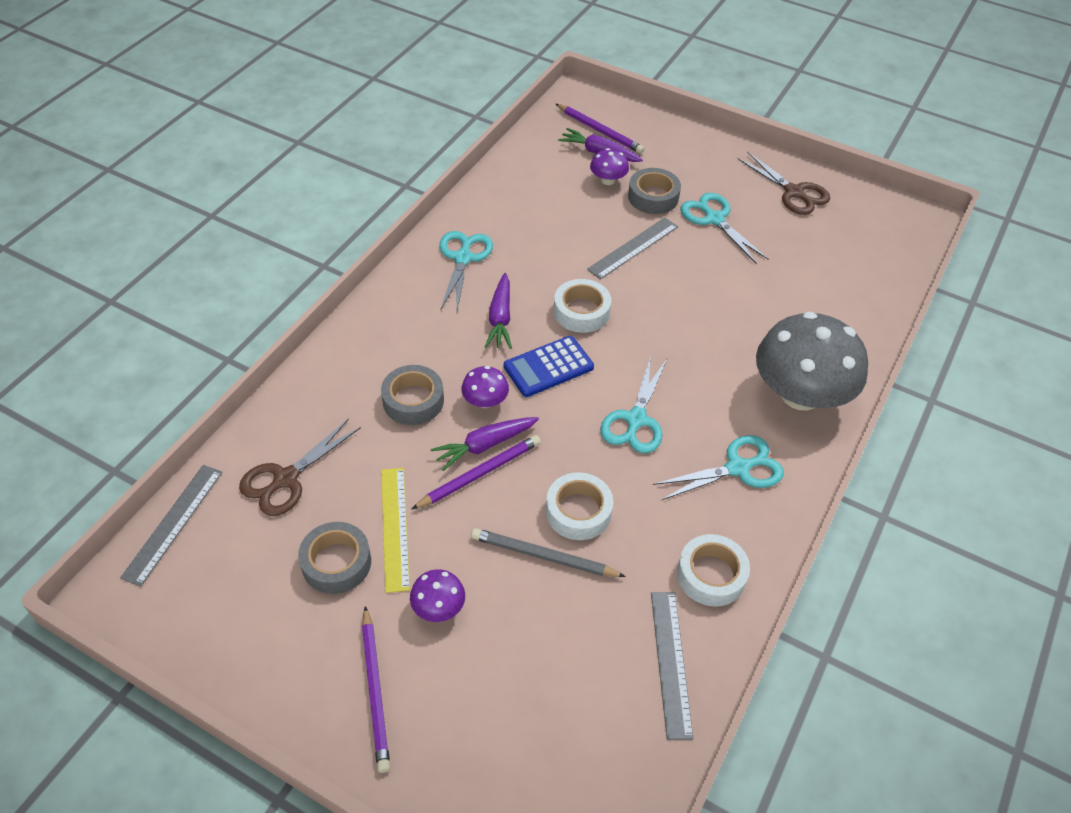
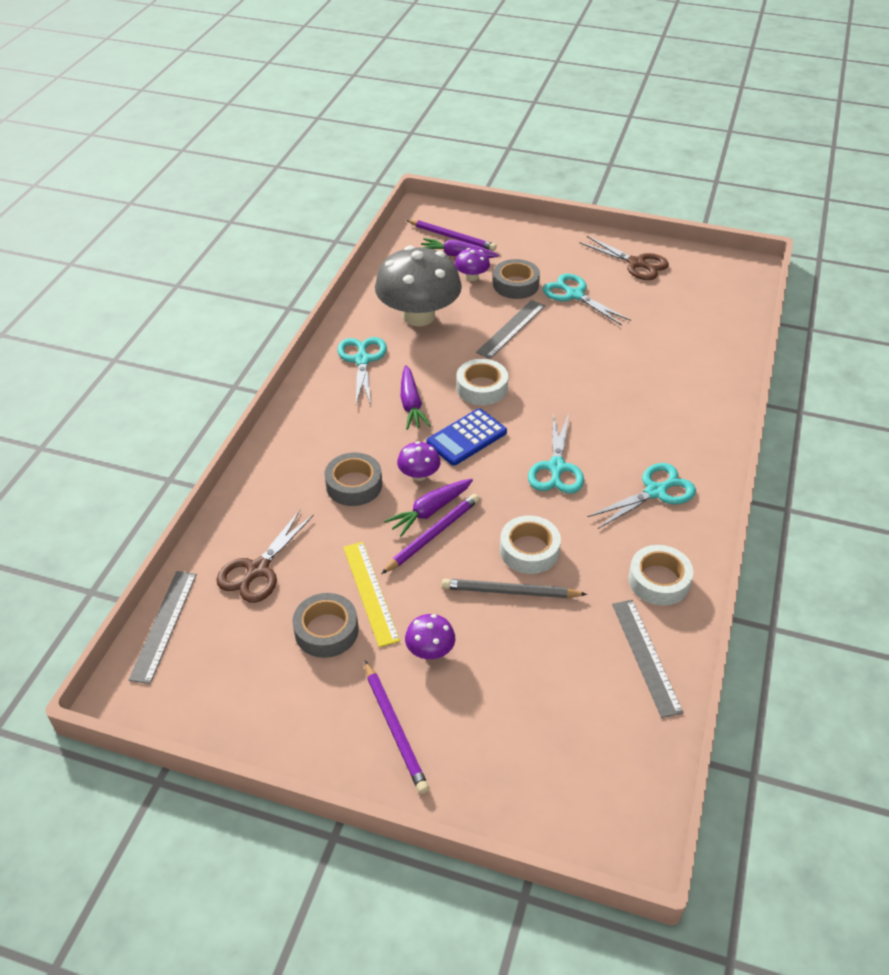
camera: 10 degrees left, 5 degrees down
grey mushroom [756,312,868,410] -> grey mushroom moved to [375,246,462,326]

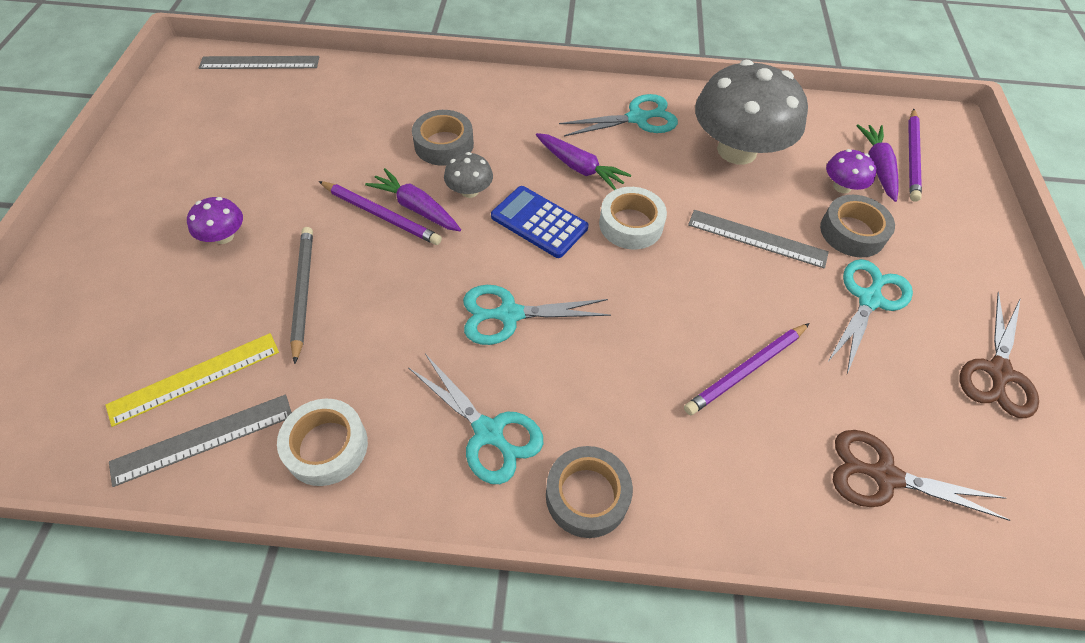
camera: 75 degrees right, 10 degrees up
brown scissors [216,510,314,603] -> brown scissors moved to [833,430,1010,521]
grey tape [293,593,358,658] -> grey tape moved to [546,446,633,538]
yellow ruler [343,542,400,647] -> yellow ruler moved to [106,333,279,427]
purple pencil [365,661,429,794] -> purple pencil moved to [684,323,810,415]
purple mushroom [397,441,441,481] -> grey mushroom [444,152,493,198]
purple carrot [400,365,431,430] -> purple carrot turned 120 degrees counterclockwise [536,133,631,190]
white tape [500,515,561,574] -> none

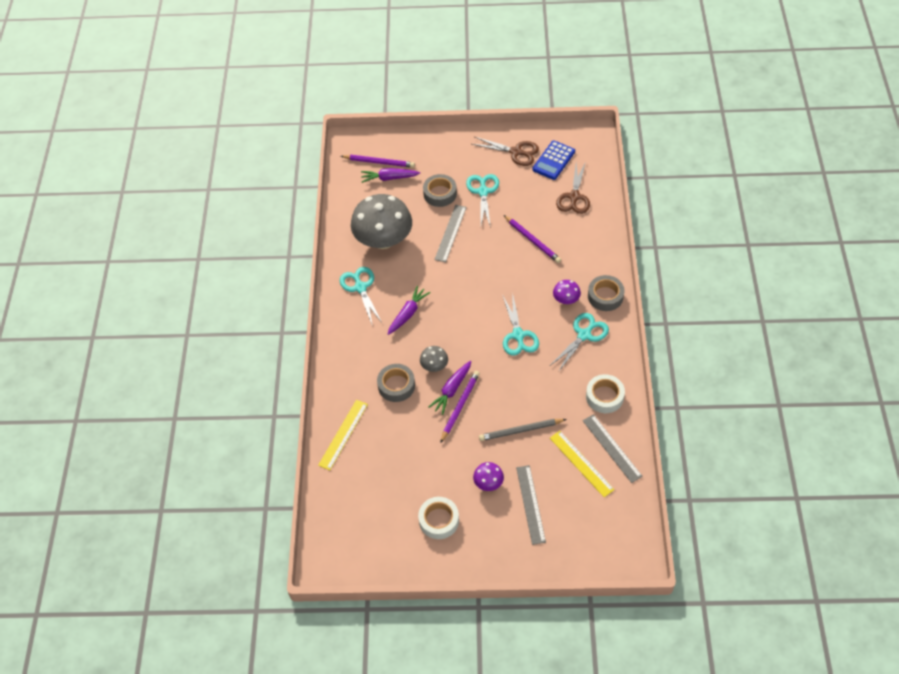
camera: 90 degrees left, 0 degrees up
grey ruler [199,56,319,69] -> grey ruler moved to [516,465,546,545]
blue calculator [491,186,588,258] -> blue calculator moved to [532,141,575,180]
white tape [599,187,667,249] -> white tape moved to [418,497,459,539]
purple mushroom [826,149,877,193] -> purple mushroom moved to [553,280,581,304]
turquoise scissors [828,259,913,374] -> turquoise scissors turned 60 degrees clockwise [466,174,499,228]
none -> yellow ruler [318,400,368,470]

